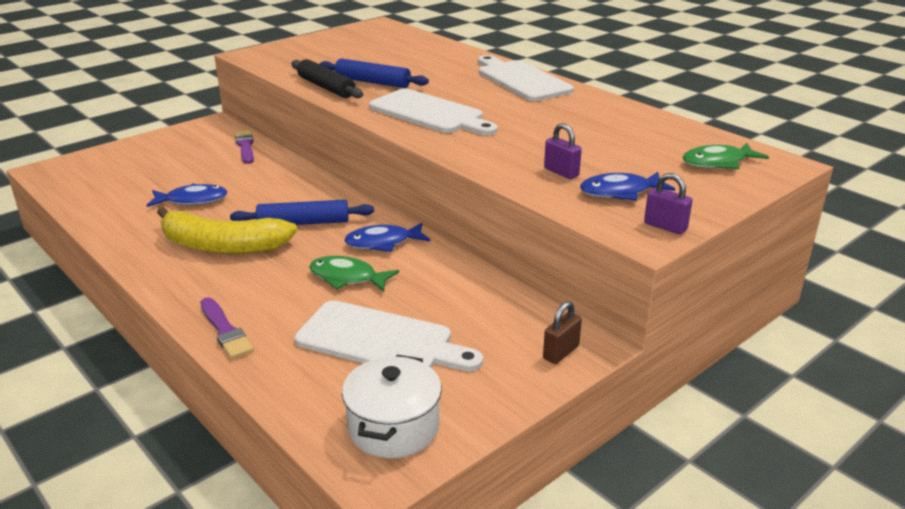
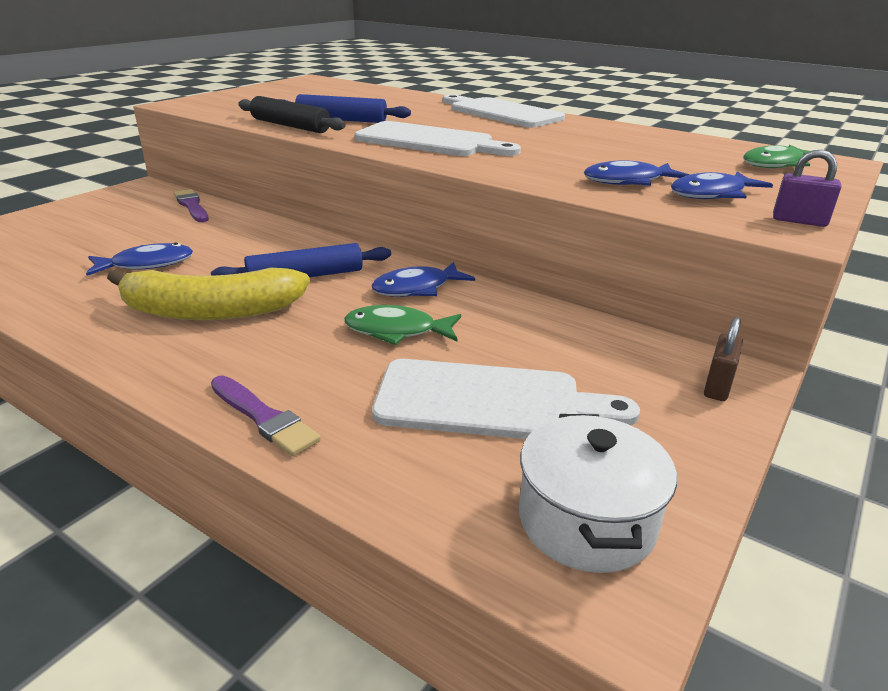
camera: 15 degrees left, 0 degrees up
purple padlock [544,123,582,179] -> blue fish [584,160,690,186]

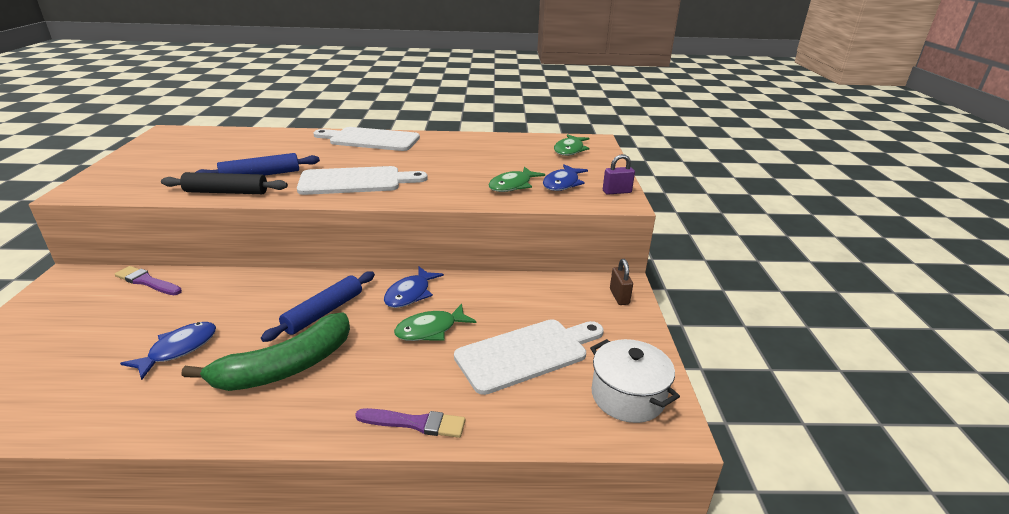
camera: 35 degrees left, 0 degrees up
yellow banana [107,268,310,320] -> green banana [181,312,350,391]
blue fish [584,160,690,186] -> green fish [489,167,545,192]

